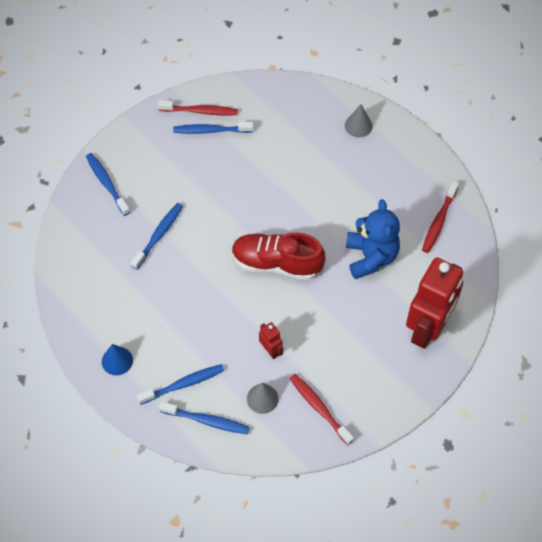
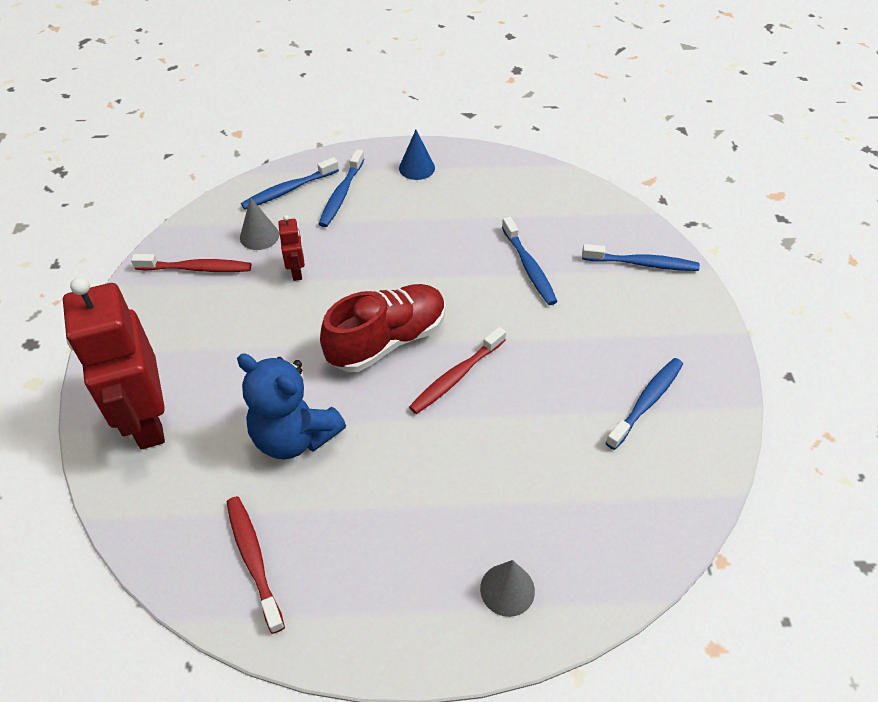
camera: 130 degrees right, 10 degrees down
red toothbrush [158,100,238,116] -> red toothbrush moved to [409,327,506,414]
red robot [259,322,283,359] -> red robot turned 105 degrees counterclockwise [278,215,305,281]

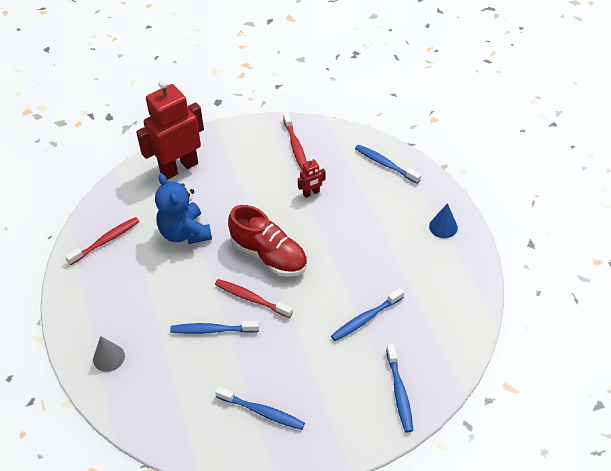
camera: 75 degrees right, 0 degrees up
blue teddy bear [237,353,346,459] -> blue teddy bear turned 45 degrees counterclockwise [155,174,212,244]
grey cone [240,197,279,250] -> none
blue toothbrush [319,149,365,227] -> blue toothbrush moved to [170,321,259,334]

